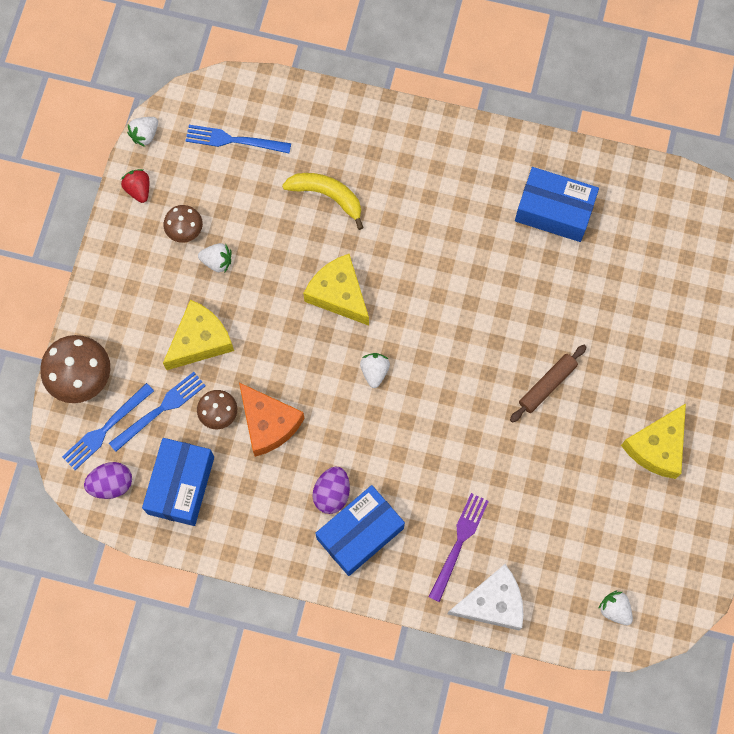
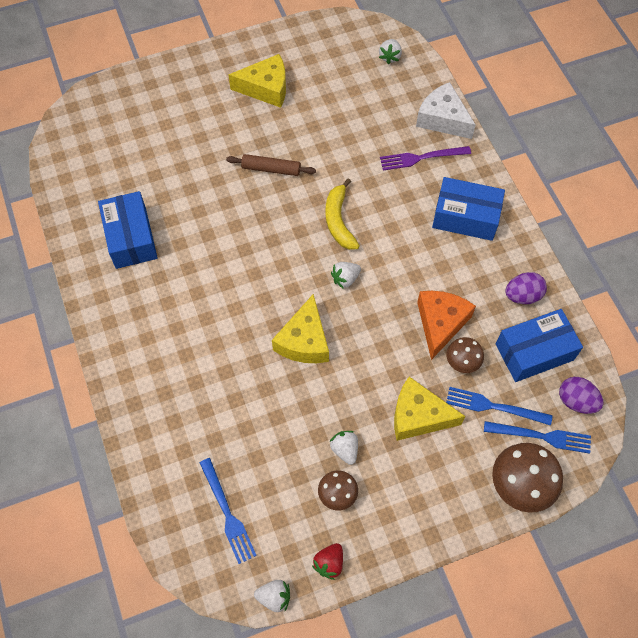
camera: 125 degrees left, 10 degrees down
yellow banana [282,173,364,230] -> yellow banana moved to [325,178,360,250]
purple egg [313,466,350,514] -> purple egg moved to [505,272,547,304]

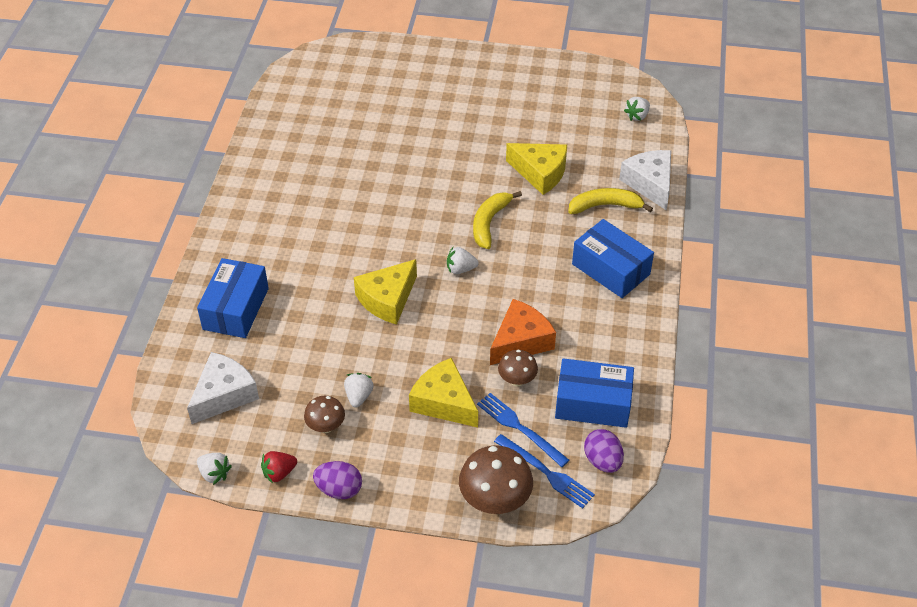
camera: 30 degrees right, 15 degrees down
blue box [98,191,158,269] -> blue box moved to [197,258,269,338]
blue fork [199,458,257,564] -> white cheese [187,352,259,424]
brown rolling pin [226,154,316,176] -> none
yellow cheese [228,54,286,108] -> yellow cheese moved to [506,143,567,195]
purple fork [380,146,471,171] -> yellow banana [568,188,653,214]
purple egg [505,272,547,304] -> purple egg moved to [313,461,362,499]

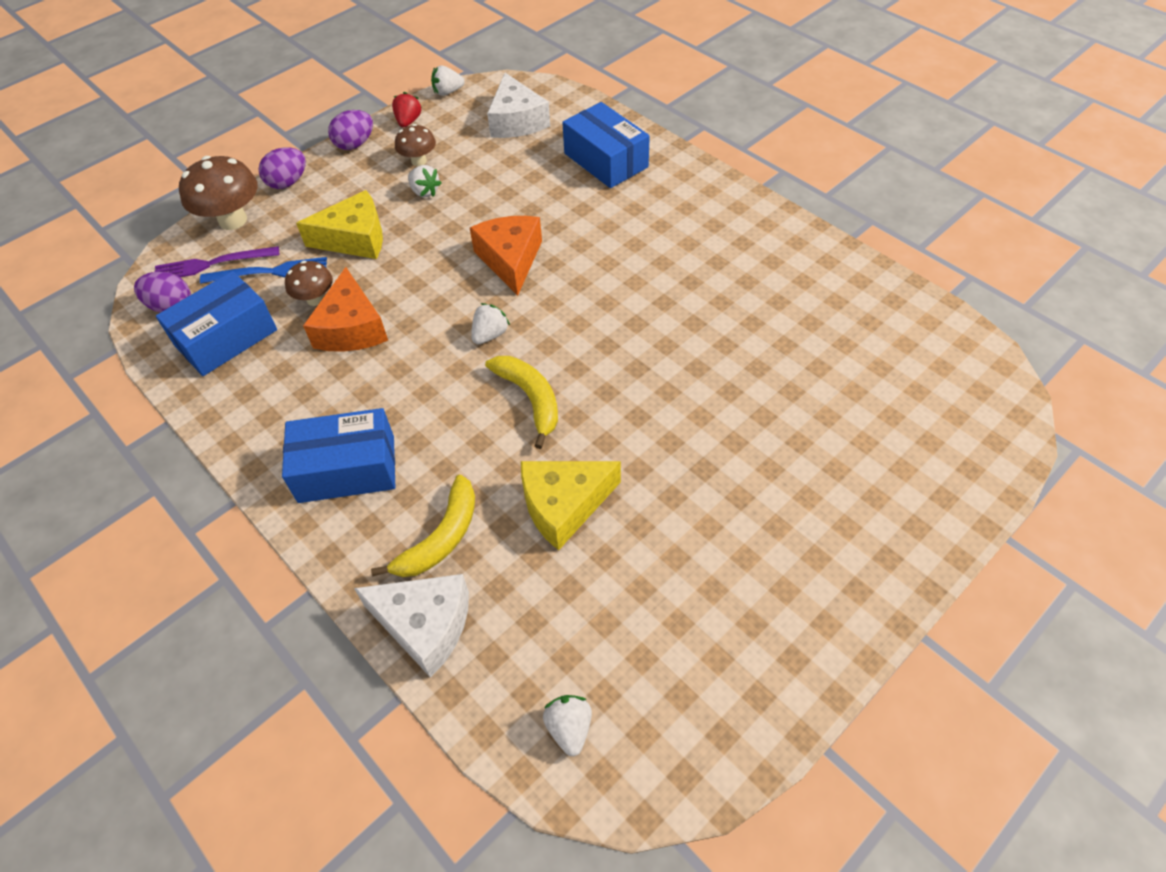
camera: 130 degrees right, 5 degrees up
yellow cheese [354,259,417,325] -> orange cheese [470,216,542,296]
blue fork [494,434,595,508] -> purple fork [155,246,279,277]
none -> purple egg [259,147,306,189]

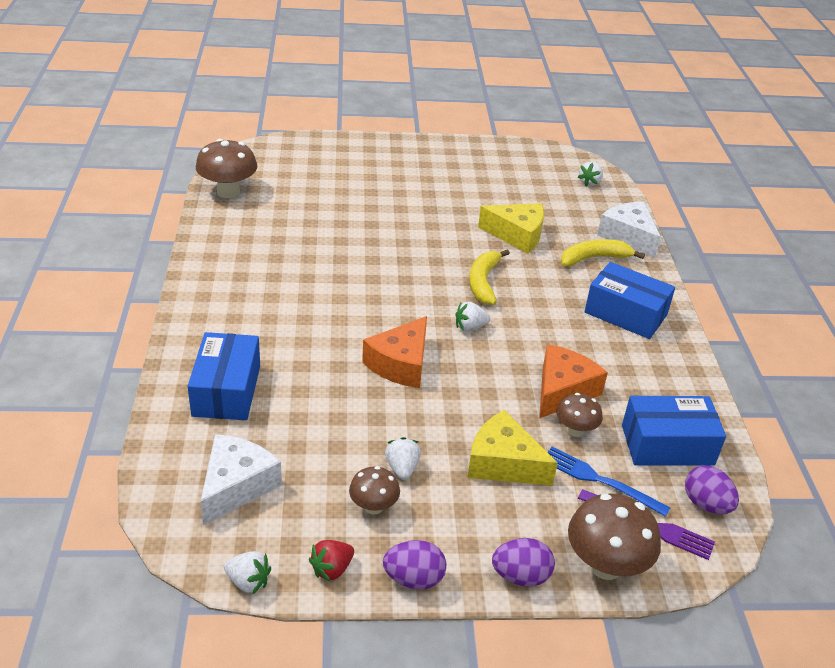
camera: 145 degrees left, 15 degrees down
none -> brown mushroom [196,139,257,198]

